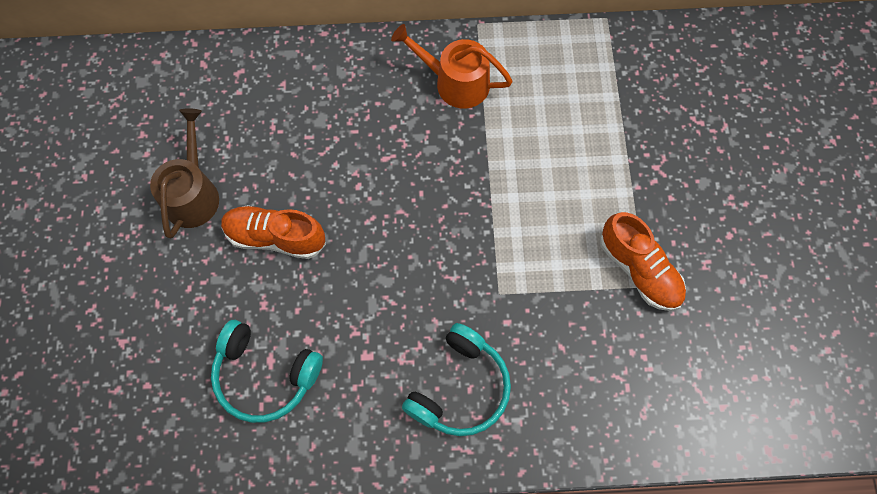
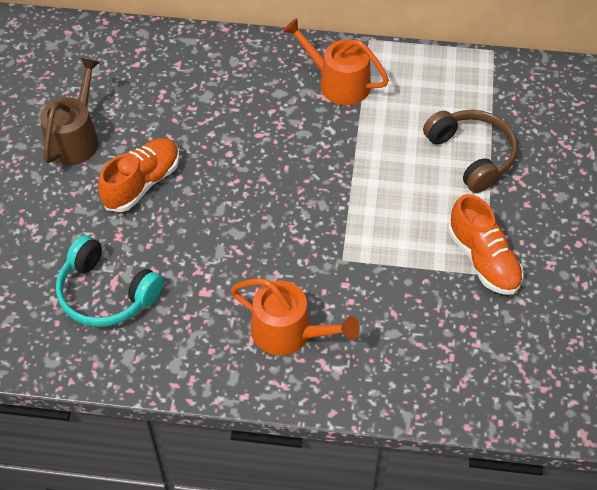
camera: 10 degrees right, 15 degrees down
orange shoe [221,205,326,259] -> orange shoe turned 105 degrees clockwise [98,138,179,212]
turquoise headphones [402,323,511,436] -> orange watering can [231,278,360,355]
none -> brown headphones [423,110,518,193]

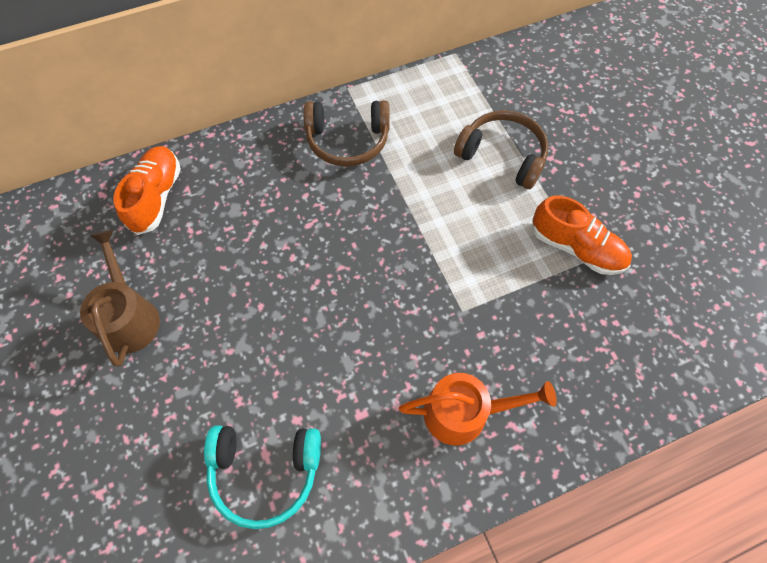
camera: 30 degrees left, 10 degrees up
orange shoe [98,138,179,212] -> orange shoe moved to [114,146,181,235]
orange watering can [283,18,389,105] -> brown headphones [303,100,390,167]

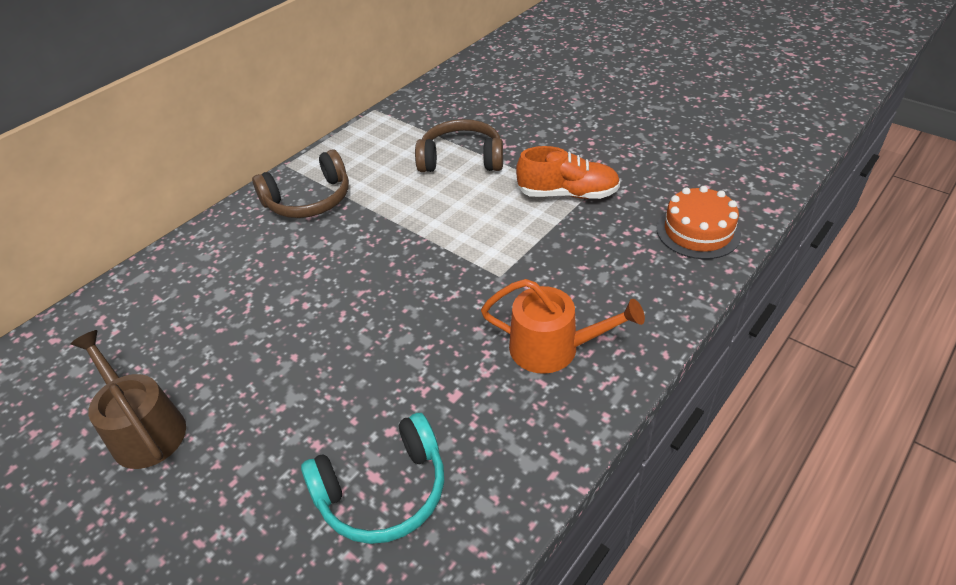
camera: 25 degrees left, 20 degrees down
orange shoe [114,146,181,235] -> none
orange watering can [399,373,557,446] -> orange watering can turned 45 degrees clockwise [481,279,645,374]
none -> orange cake [657,186,741,259]

